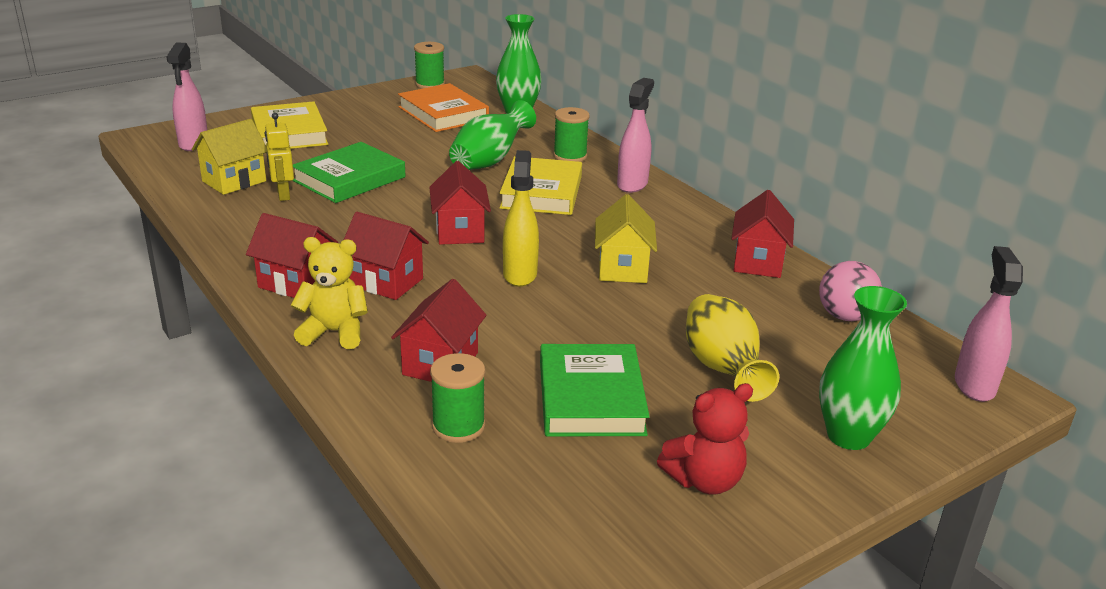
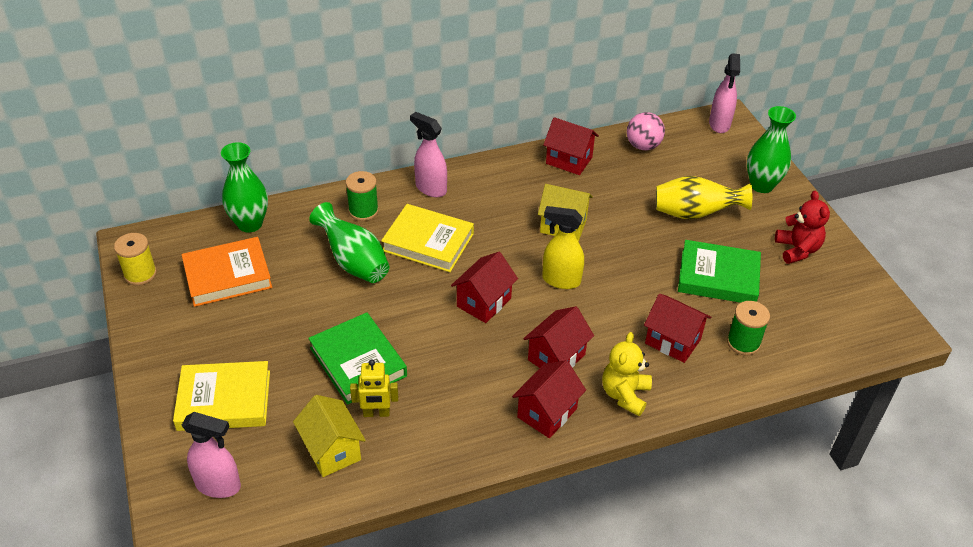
camera: 75 degrees left, 15 degrees up
green spool [414,42,445,89] -> yellow spool [114,233,157,286]
red house [429,161,491,245] -> red house turned 60 degrees counterclockwise [451,252,518,323]
pink spray bottle [955,246,1023,402] -> pink spray bottle turned 105 degrees counterclockwise [709,53,740,133]

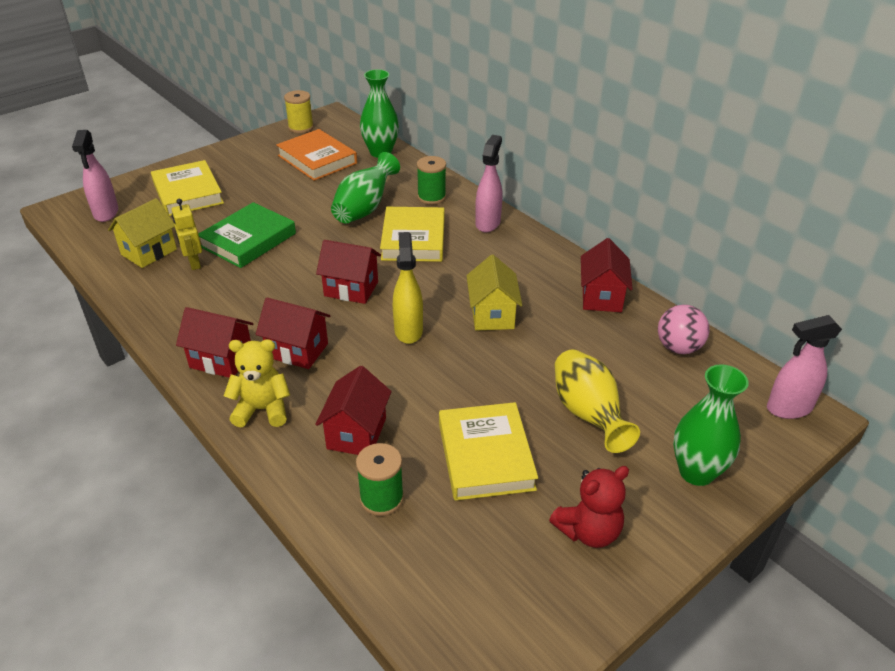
camera: 70 degrees right, 5 degrees down
green book [678,240,761,303] -> yellow book [439,402,538,501]

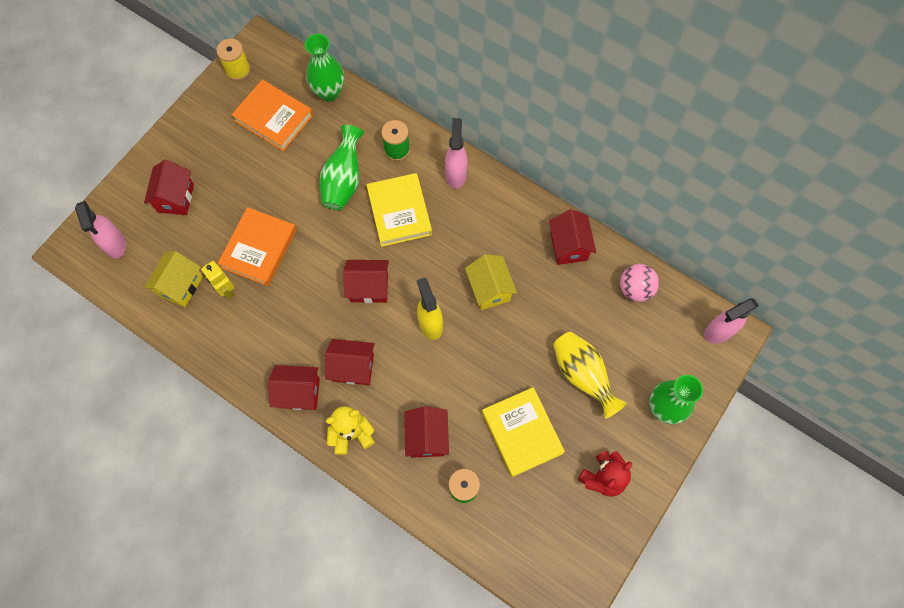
camera: 15 degrees left, 30 degrees up
yellow book [151,160,224,216] -> red house [144,160,194,215]
green book [198,202,296,268] -> orange book [218,207,297,286]

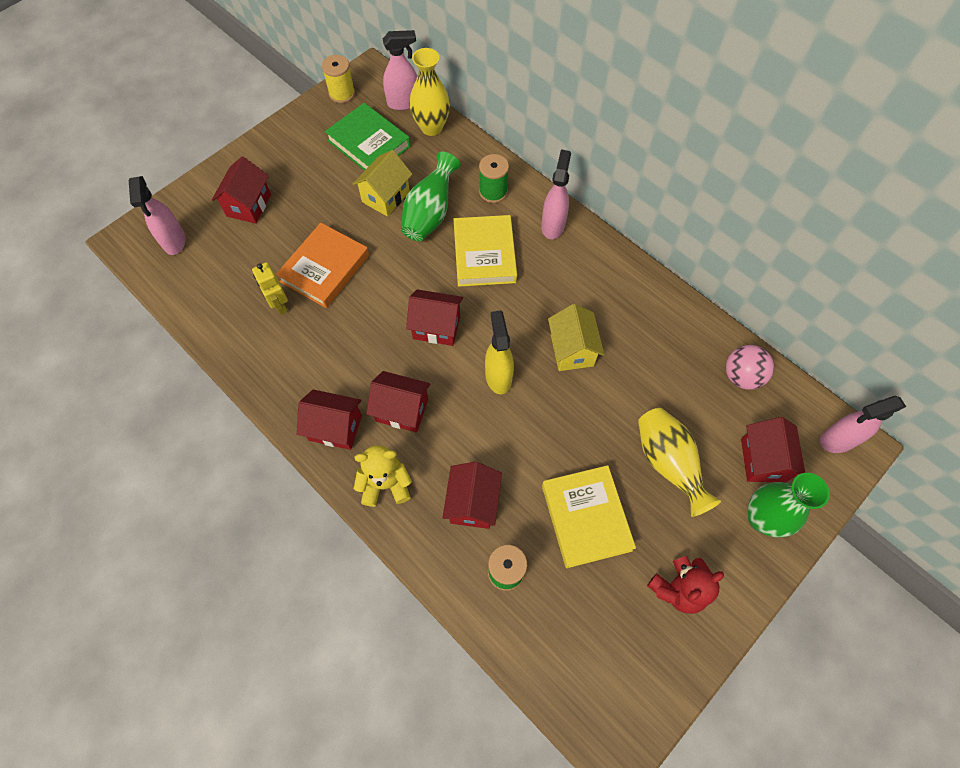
camera: 10 degrees right, 5 degrees down
yellow house [144,251,203,307] -> yellow house moved to [353,150,412,216]
orange book [232,79,313,151] -> green book [325,103,411,171]
green vase [305,34,344,102] -> yellow vase [409,48,450,136]
red house [549,209,596,265] -> red house moved to [741,417,805,482]
none -> pink spray bottle [383,30,417,110]

